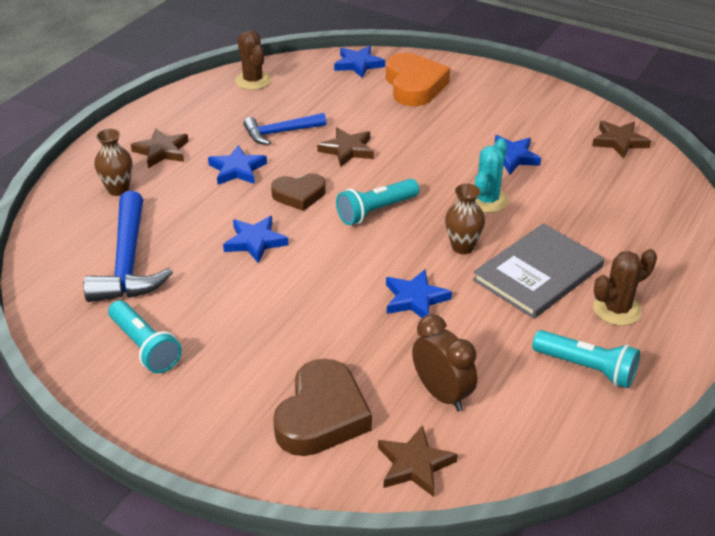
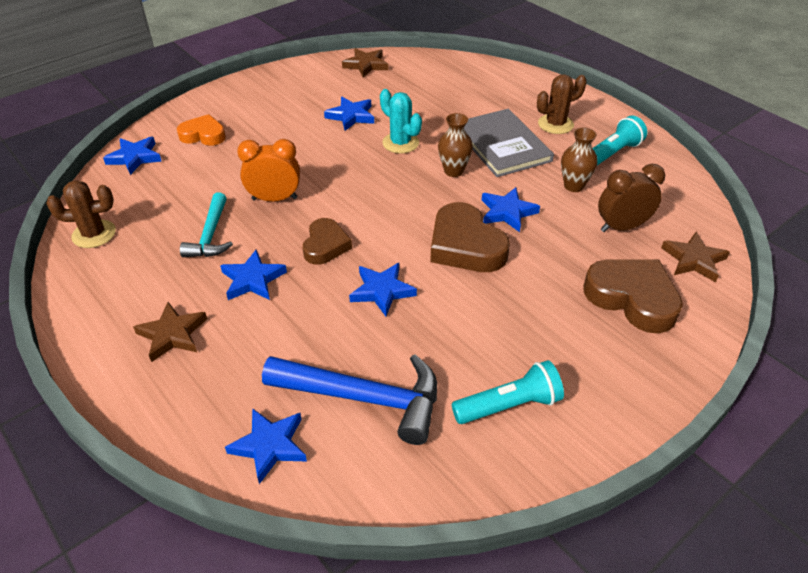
camera: 70 degrees left, 5 degrees up
brown vase [94,129,133,196] -> brown vase moved to [561,128,598,192]
blue hammer [243,113,326,145] -> turquoise hammer [180,193,233,257]
brown star [317,127,374,167] -> orange clock [237,139,300,201]
turquoise flashlight [336,179,419,225] -> none
orange heart [386,53,450,106] -> orange heart [177,114,226,146], size x0.63
brown cactus [593,249,657,326] -> brown cactus turned 75 degrees clockwise [537,74,587,134]
none -> blue star [225,408,307,484]
none -> brown heart [430,202,510,272]

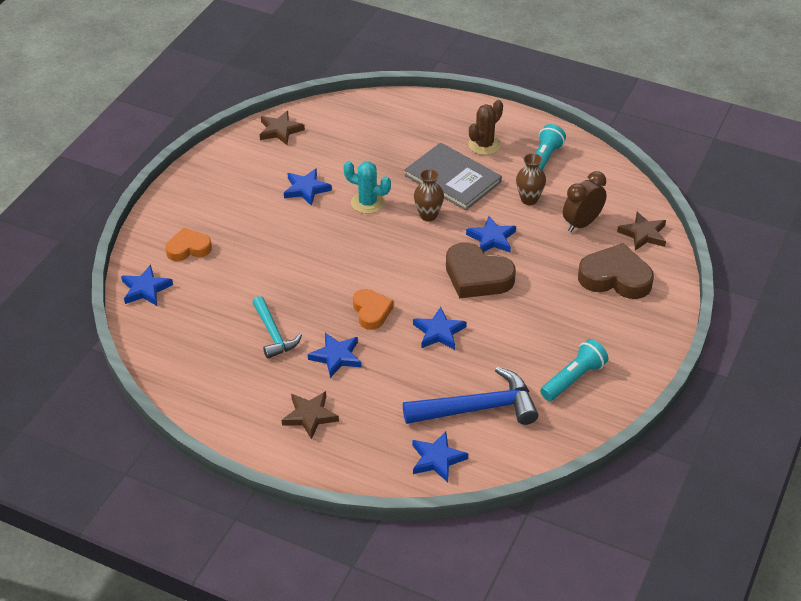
camera: 25 degrees left, 0 degrees up
brown cactus [46,180,116,248] -> none
orange clock [237,139,300,201] -> none
brown heart [303,218,352,265] -> orange heart [353,289,394,330]

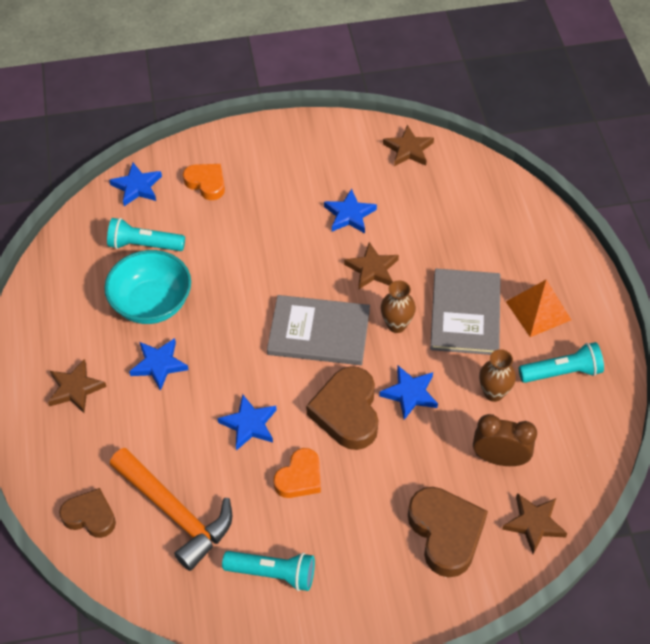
camera: 55 degrees right, 10 degrees up
turquoise hammer [252,296,302,359] -> turquoise bowl [104,250,191,324]
turquoise cactus [343,161,391,214] -> brown star [344,242,399,290]
orange heart [353,289,394,330] -> orange heart moved to [274,448,321,498]
blue hammer [403,367,538,425] -> orange hammer [110,448,232,571]
blue star [412,431,468,482] -> brown heart [59,488,116,538]
brown cactus [468,100,503,155] -> orange pyramid [506,280,571,337]
none -> turquoise flashlight [107,218,185,251]
none -> grey book [267,295,370,365]

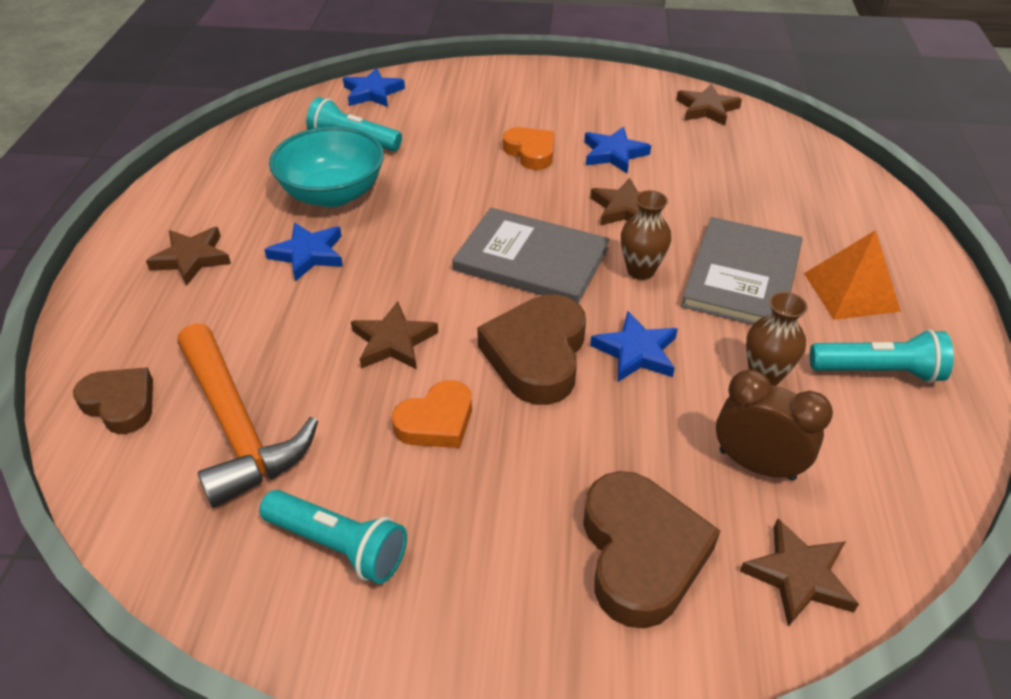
camera: 15 degrees right, 10 degrees down
orange heart [183,164,225,200] -> orange heart moved to [503,127,555,170]
blue star [218,394,277,451] -> brown star [351,301,438,370]

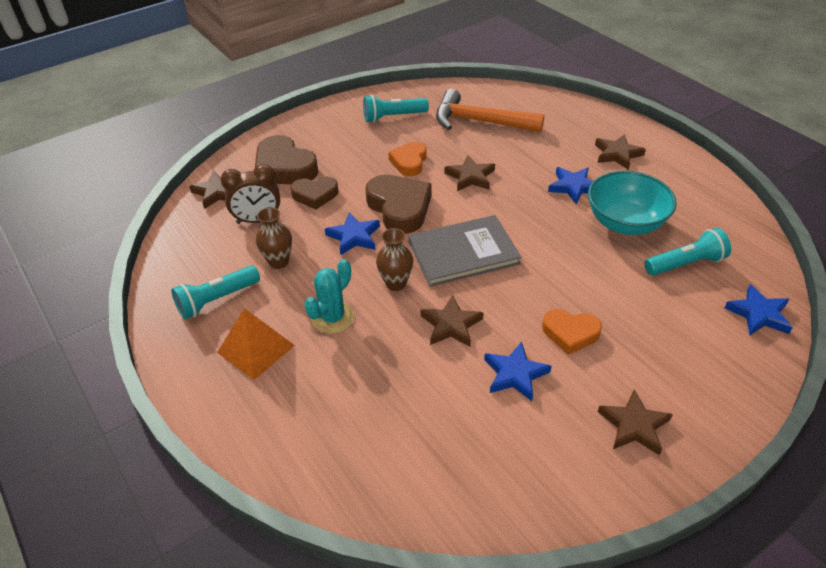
camera: 140 degrees right, 0 degrees up
brown heart [73,367,153,434] -> brown heart moved to [290,176,338,209]
brown star [676,84,742,126] -> brown star moved to [598,389,673,455]
grey book [681,217,803,325] -> turquoise cactus [304,259,354,334]

